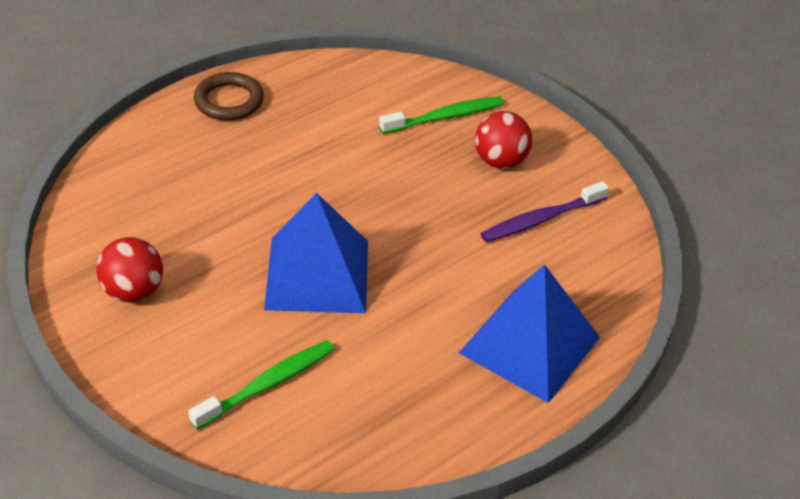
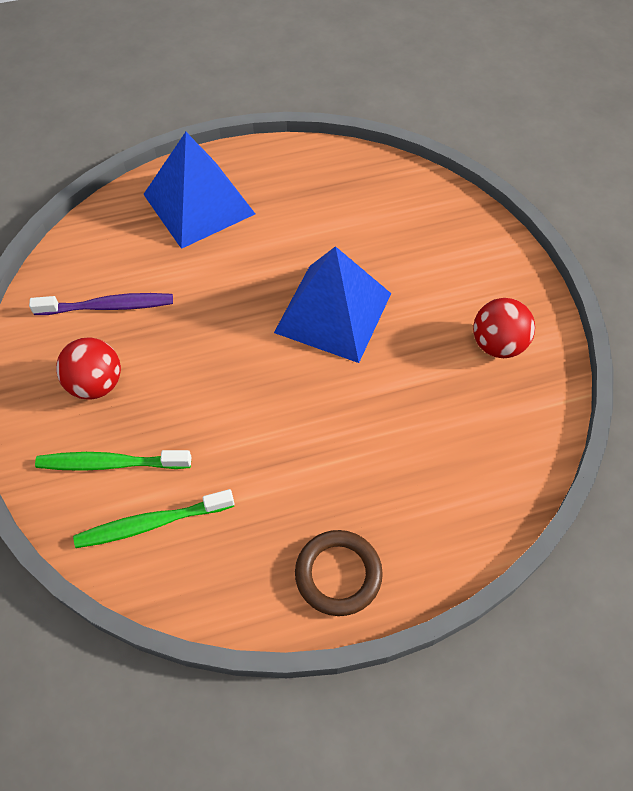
camera: 155 degrees left, 15 degrees up
green toothbrush [188,340,335,430] -> green toothbrush moved to [73,489,234,548]

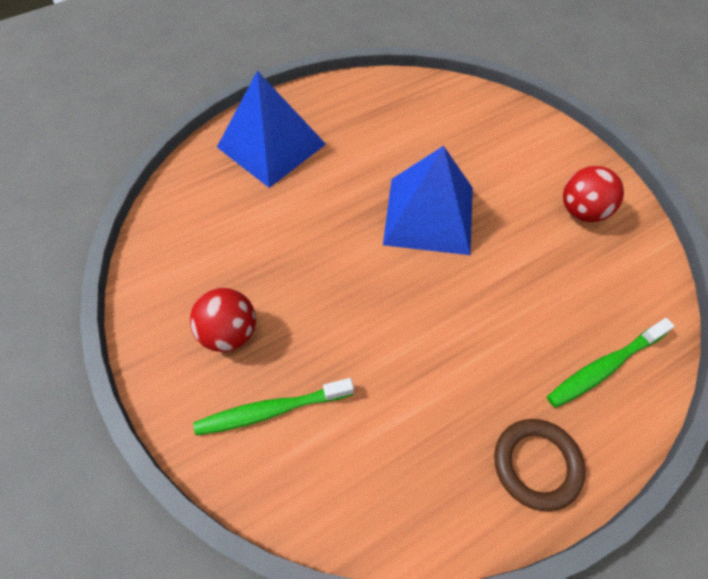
camera: 15 degrees left, 0 degrees up
purple toothbrush [29,293,173,315] -> none
green toothbrush [73,489,234,548] -> green toothbrush moved to [547,318,675,408]

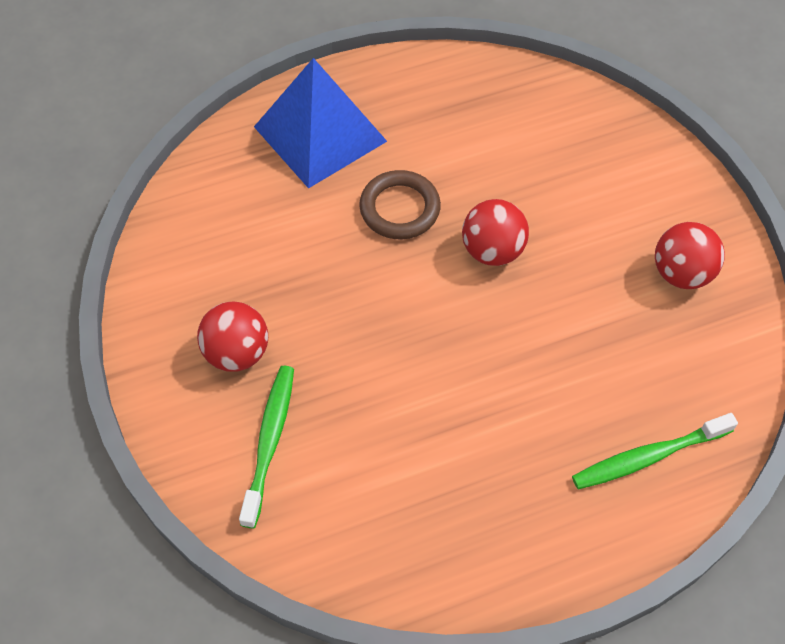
camera: 10 degrees right, 0 degrees up
green toothbrush [194,378,354,435] -> green toothbrush turned 105 degrees clockwise [239,366,294,528]
blue pyramid [383,146,473,255] -> red ball [462,199,529,266]
brown ring [494,419,585,512] -> brown ring moved to [359,170,441,239]

